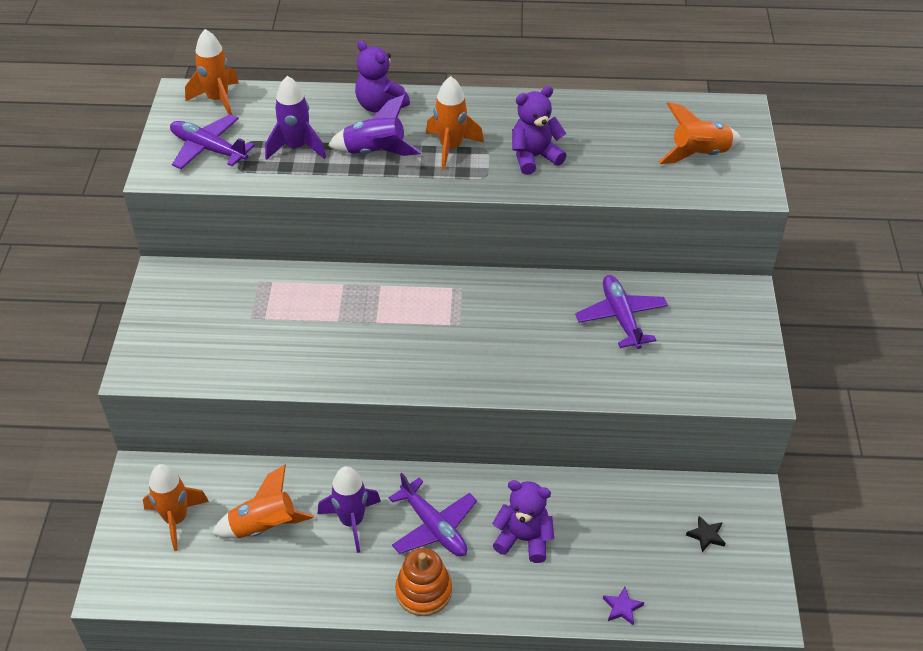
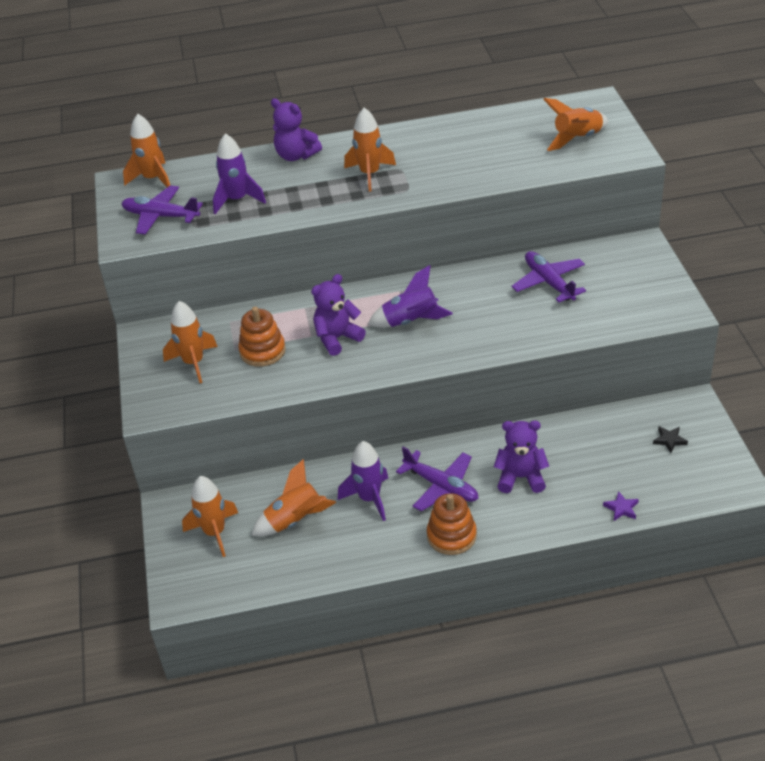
camera: 10 degrees left, 5 degrees down
purple rocket [328,94,421,156] -> purple rocket moved to [368,265,453,328]
purple teddy bear [512,86,567,175] -> purple teddy bear moved to [311,274,366,356]
none -> orange rocket [163,301,218,383]
none -> orange stacking toy [238,307,286,367]

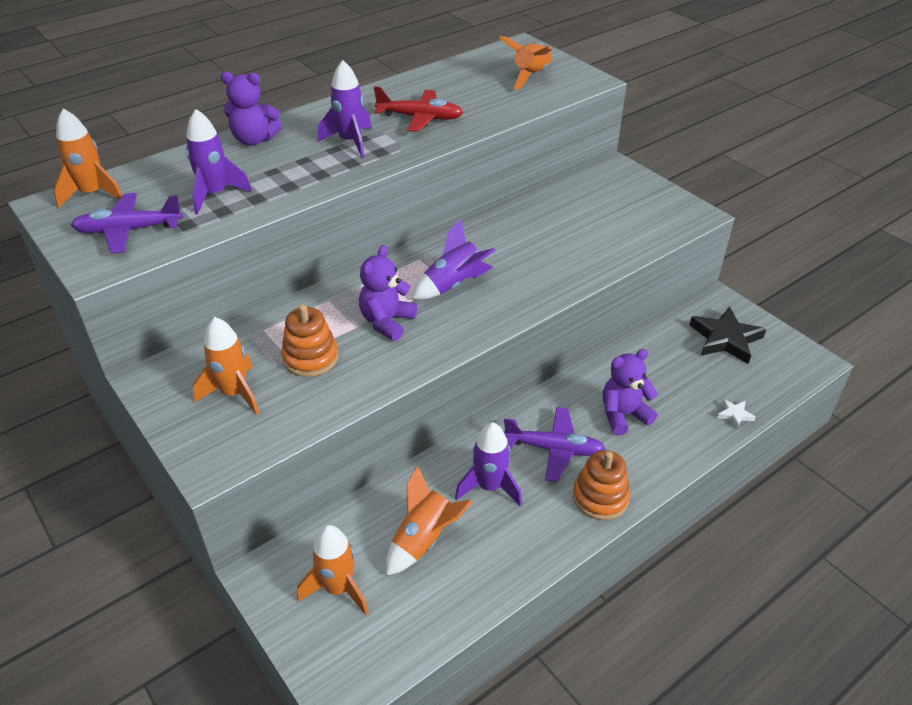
camera: 30 degrees left, 0 degrees up
orange rocket [344,108,396,192] -> purple rocket [318,60,372,158]
purple plane [512,251,586,303] -> none
purple star [603,491,639,521] -> white star [717,399,756,429]
black star [653,426,688,453] -> black star [690,306,766,364], size x2.18
none -> red plane [374,86,463,132]

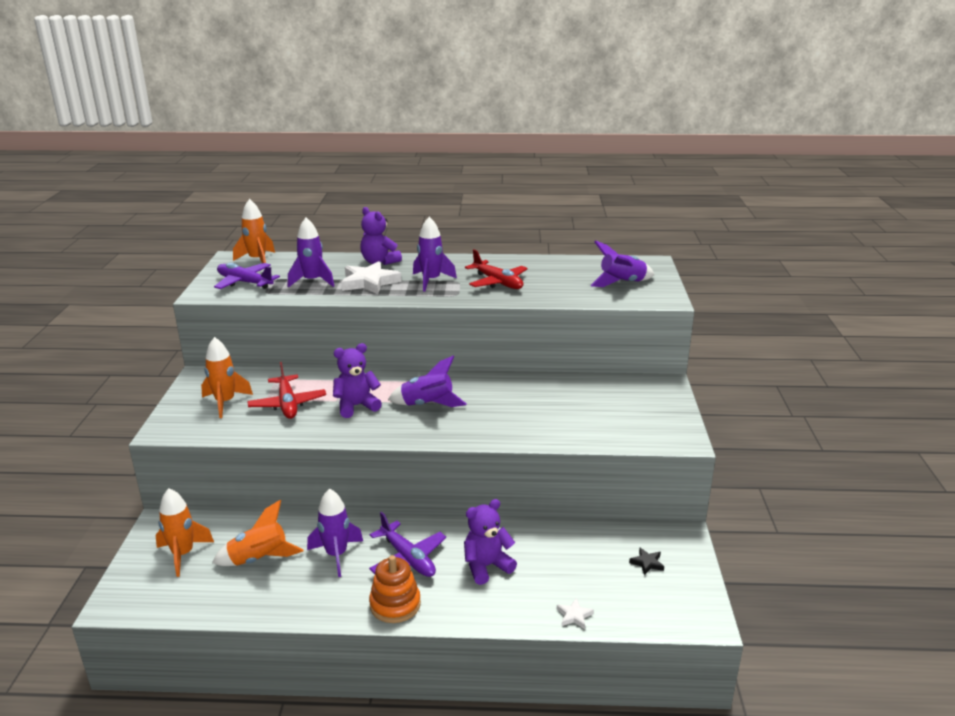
camera: 40 degrees right, 15 degrees down
orange stacking toy [281,304,338,377] -> red plane [247,362,326,419]
orange rocket [499,36,552,90] -> purple rocket [590,240,654,287]
purple teddy bear [603,349,658,435] -> purple teddy bear turned 45 degrees counterclockwise [464,499,517,585]
black star [690,306,766,364] -> black star [629,548,664,575], size x0.46
none -> white star [341,261,402,295]

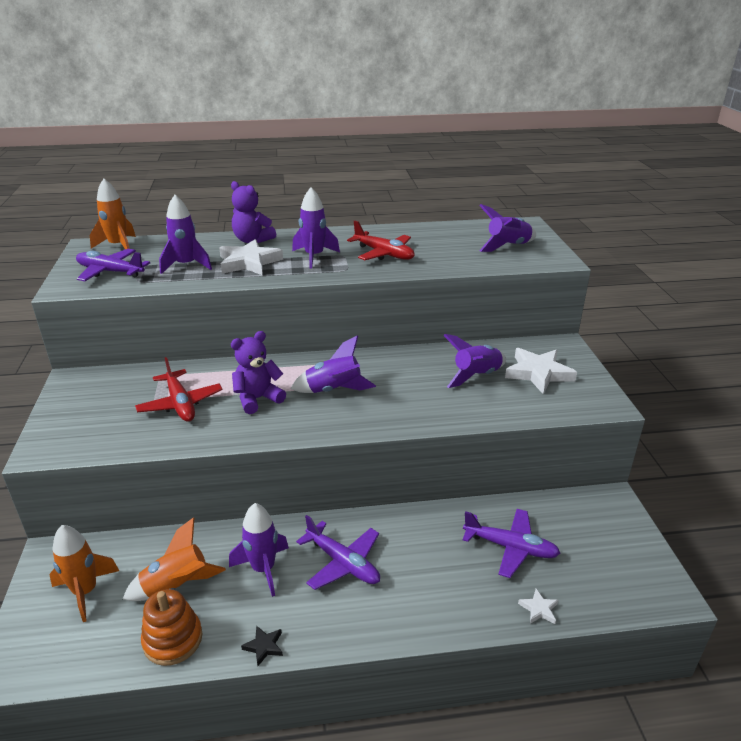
camera: 10 degrees left, 5 degrees up
orange rocket [201,337,253,418] -> none
orange stacking toy [369,555,421,623] -> orange stacking toy moved to [141,589,202,666]
purple teddy bear [464,499,517,585] -> none
black star [629,548,664,575] -> black star moved to [241,625,283,666]
none -> purple rocket [443,334,506,388]
none -> purple plane [463,509,560,578]
none -> white star [505,348,577,394]

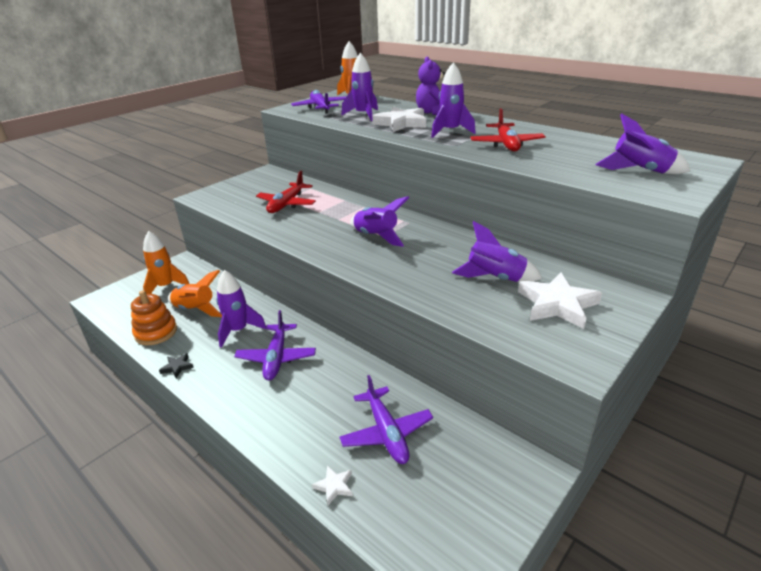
camera: 50 degrees right, 0 degrees up
purple teddy bear [231,331,286,414] -> none

